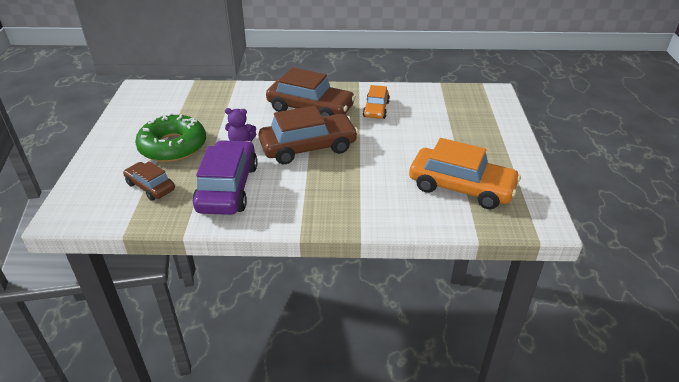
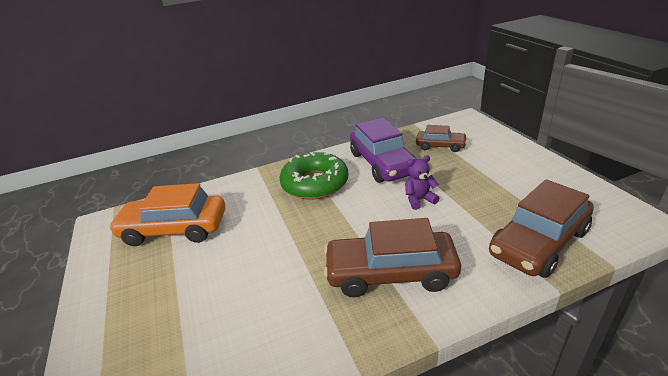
camera: 160 degrees right, 5 degrees down
green donut [135,113,206,162] -> green donut moved to [280,152,348,200]
brown car [258,106,358,164] -> brown car moved to [489,179,594,278]
orange car [363,85,390,119] -> none

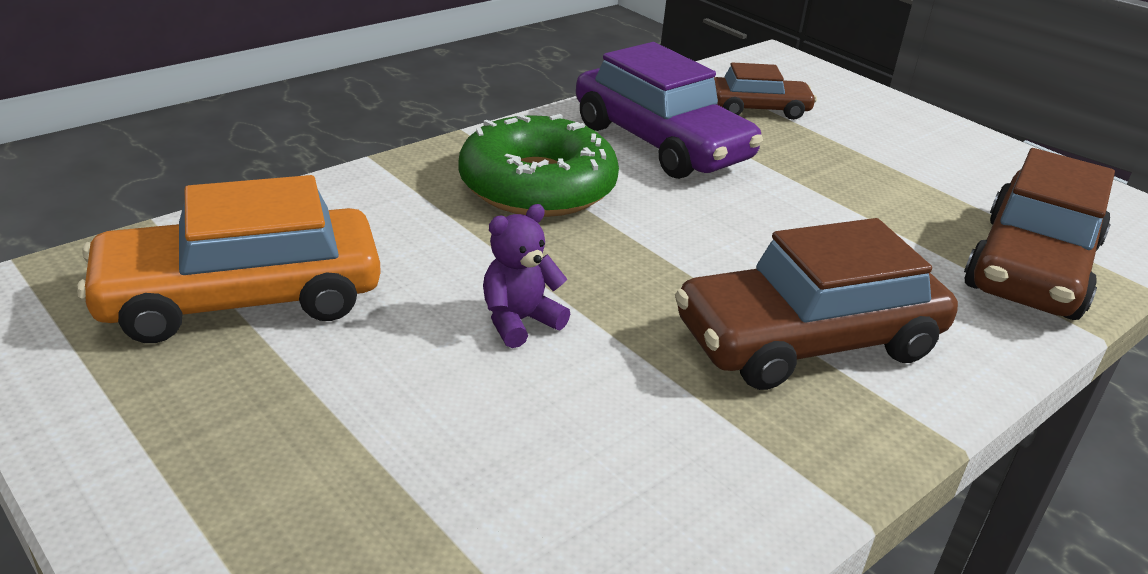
camera: 25 degrees left, 0 degrees up
purple teddy bear [405,155,440,210] -> purple teddy bear moved to [483,204,570,348]

